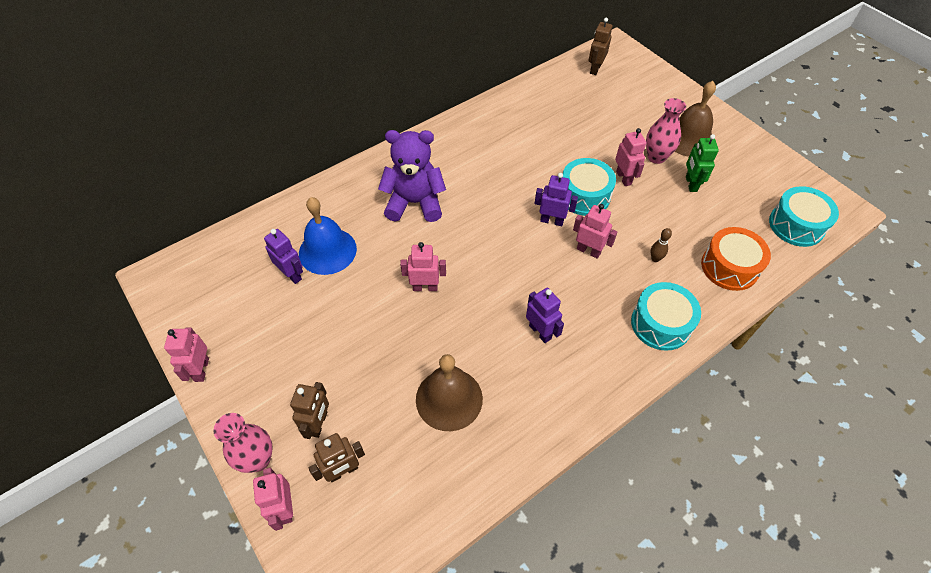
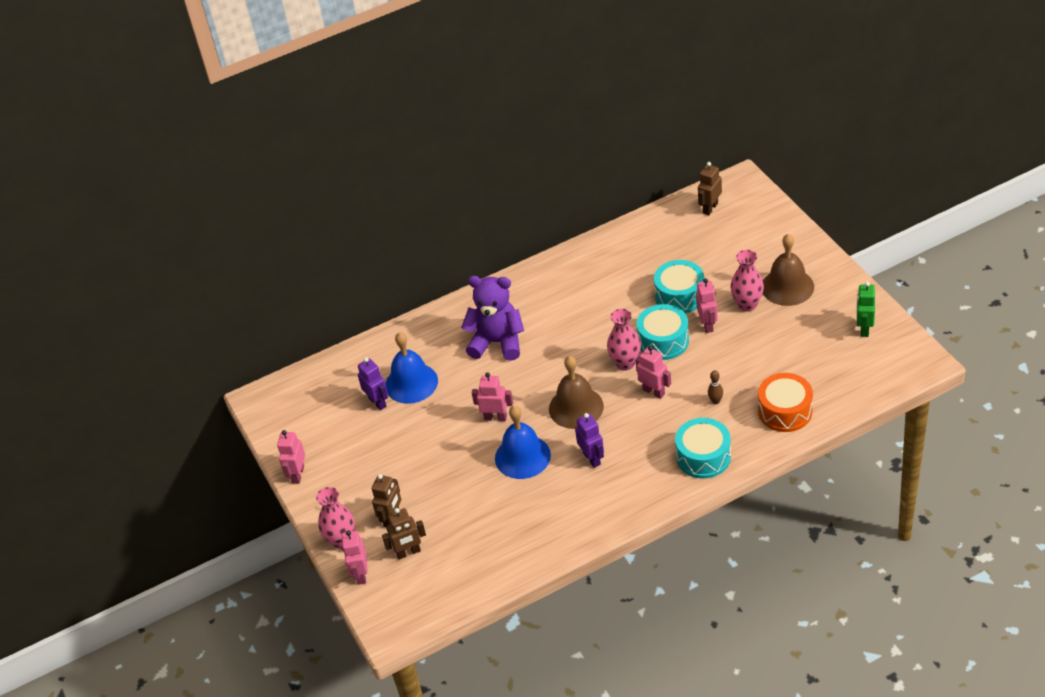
camera: 15 degrees right, 10 degrees down
brown bell [416,354,483,431] -> brown bell moved to [549,356,604,429]
purple robot [534,173,578,226] -> pink vase [607,309,641,371]
green robot [686,134,719,192] -> green robot moved to [856,282,875,337]
turquoise drum [769,186,839,247] -> turquoise drum moved to [654,260,704,313]
none -> blue bell [495,406,551,479]

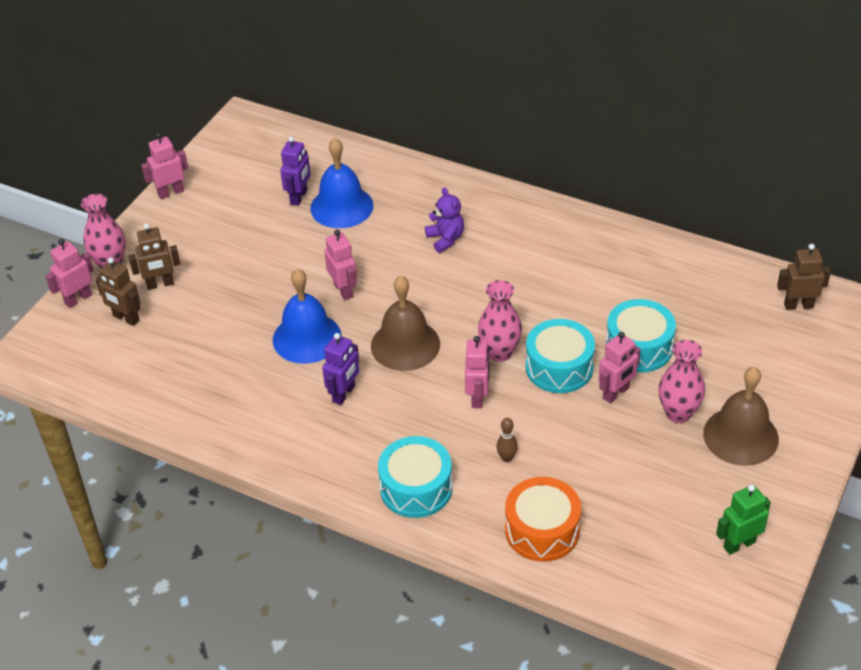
camera: 50 degrees right, 0 degrees up
purple teddy bear [461,276,524,361] -> purple teddy bear [425,187,464,253], size x0.55

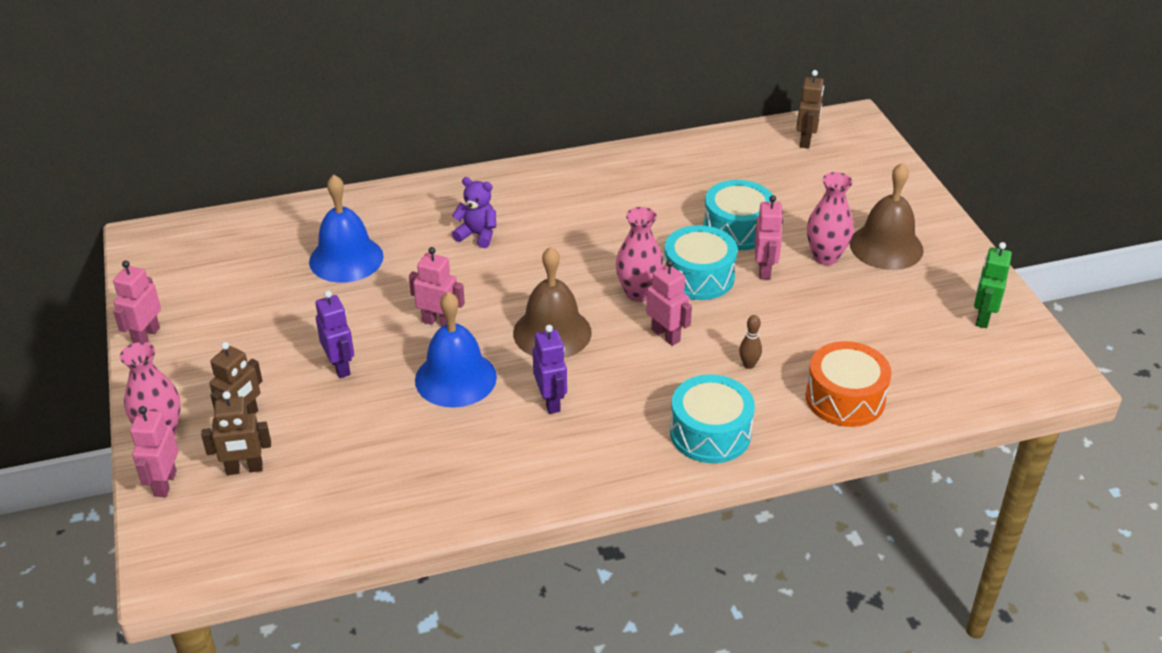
camera: 45 degrees left, 5 degrees down
purple robot [280,136,311,206] -> purple robot moved to [316,291,354,378]
brown robot [777,244,831,310] -> brown robot turned 150 degrees clockwise [796,70,824,149]

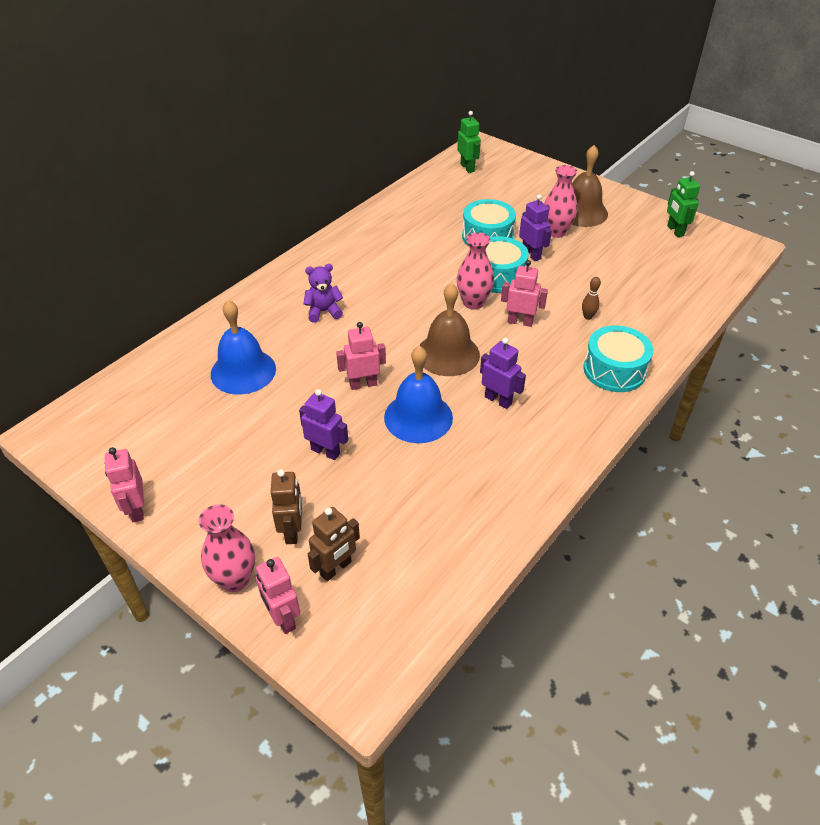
camera: 35 degrees left, 5 degrees up
pink robot [755,195,784,279] -> purple robot [519,194,552,261]
brown robot [796,70,824,149] -> green robot [457,111,481,173]
orange drum [805,341,892,427] -> none

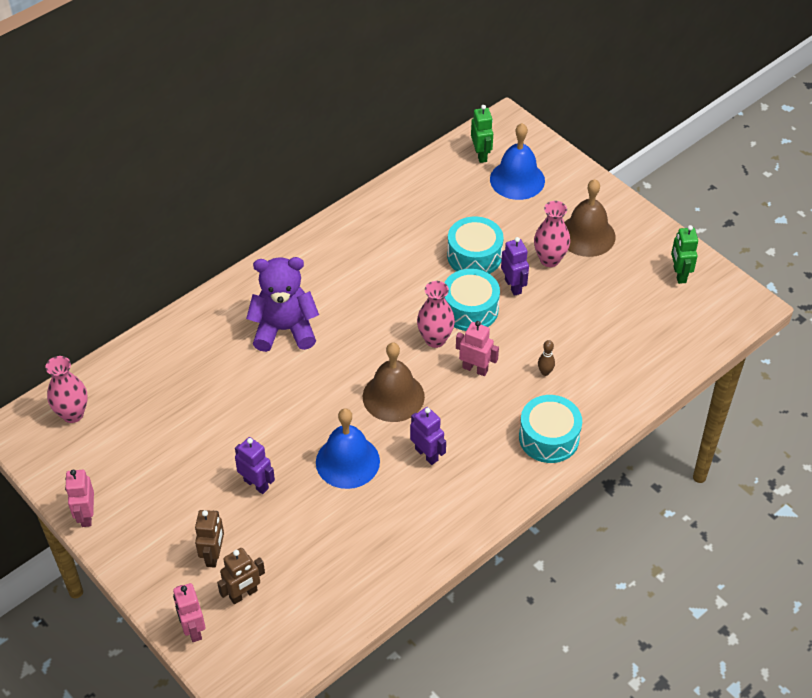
camera: 10 degrees right, 5 degrees up
pink vase [199,504,255,592] -> pink vase moved to [46,356,88,423]
blue bell [211,300,276,395] -> blue bell moved to [490,123,545,200]
purple teddy bear [304,264,343,323] -> purple teddy bear [246,257,319,352], size x1.82
pink robot [336,322,386,390] -> none

